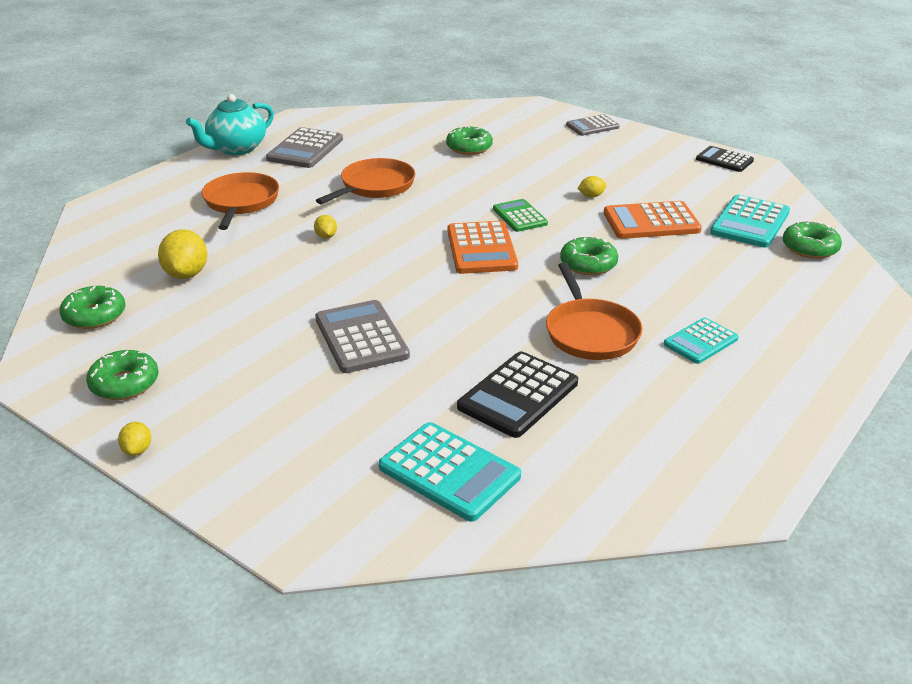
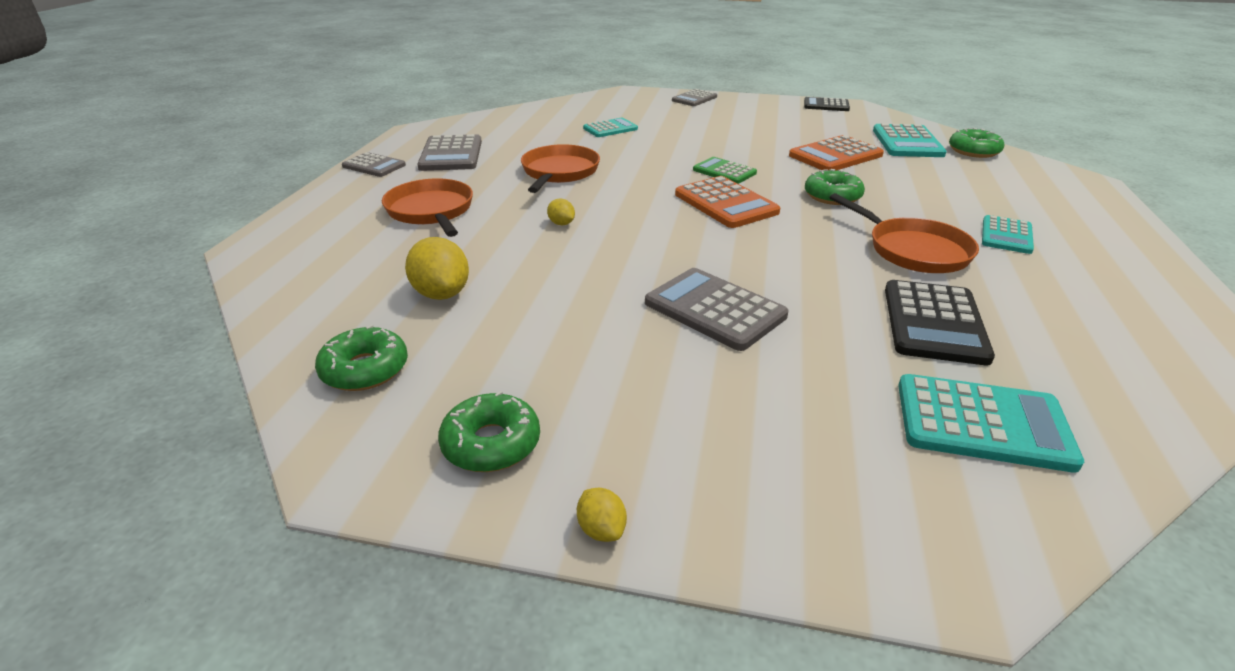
camera: 25 degrees left, 0 degrees up
turquoise teapot [186,94,274,155] -> grey calculator [342,152,406,177]
green donut [446,126,493,155] -> turquoise calculator [583,118,638,137]
yellow lemon [577,176,607,197] -> none

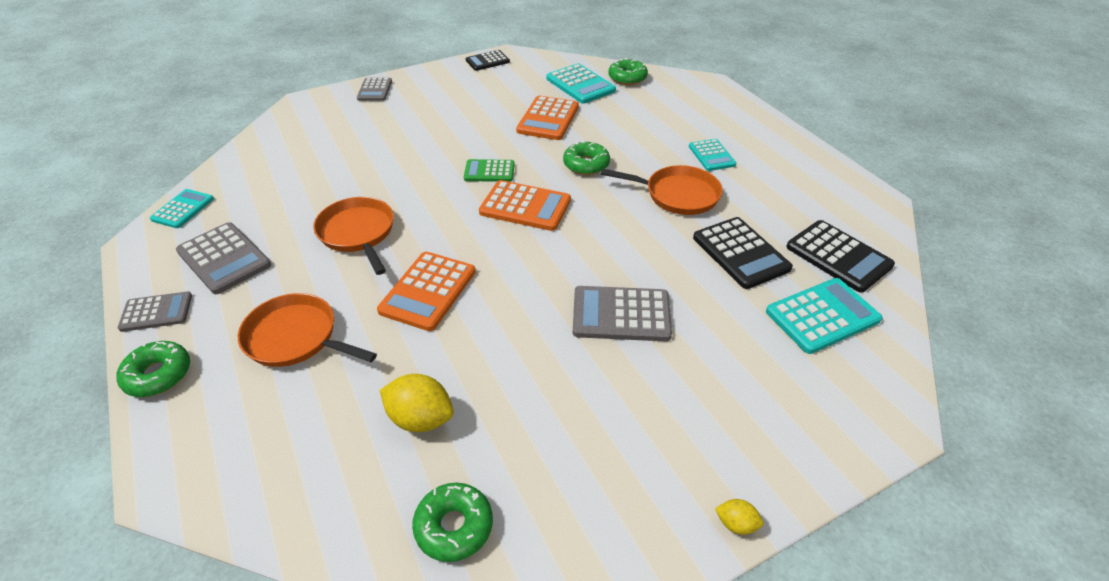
camera: 40 degrees left, 10 degrees up
green donut [438,391,540,472] -> green donut moved to [117,341,190,397]
yellow lemon [547,199,575,225] -> orange calculator [377,252,475,331]
turquoise calculator [583,118,638,137] -> turquoise calculator moved to [150,189,214,228]
none -> black calculator [786,220,895,293]

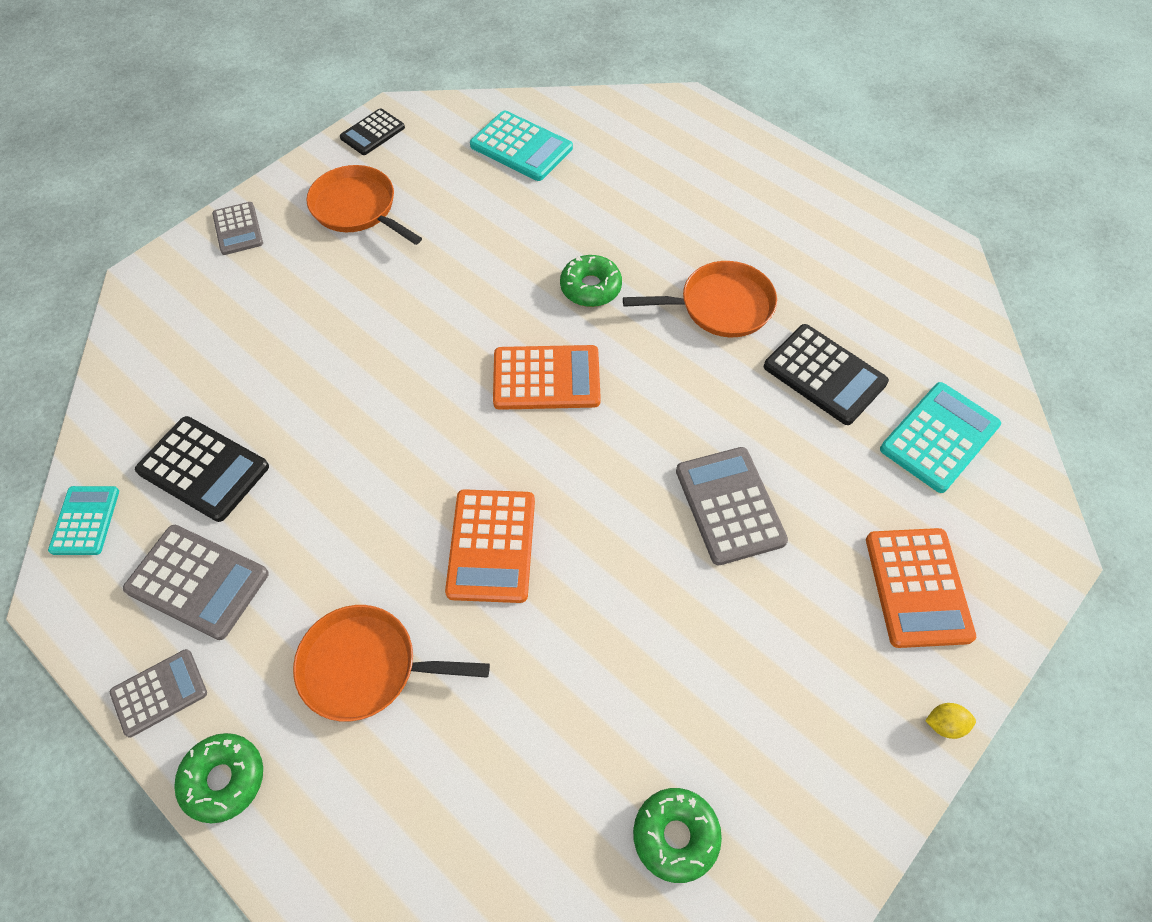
camera: 20 degrees left, 15 degrees up
orange pan [313,197,394,275] -> orange pan moved to [307,165,422,245]
yellow lemon [380,374,454,432] -> none
green calculator [464,159,515,182] -> none
orange calculator [516,96,579,140] -> orange calculator moved to [866,528,976,648]
grey calculator [573,286,672,341] -> grey calculator turned 90 degrees clockwise [676,447,788,565]
green donut [609,58,648,85] -> none
turquoise calculator [689,139,736,171] -> none
black calculator [786,220,895,293] -> black calculator moved to [135,416,269,522]

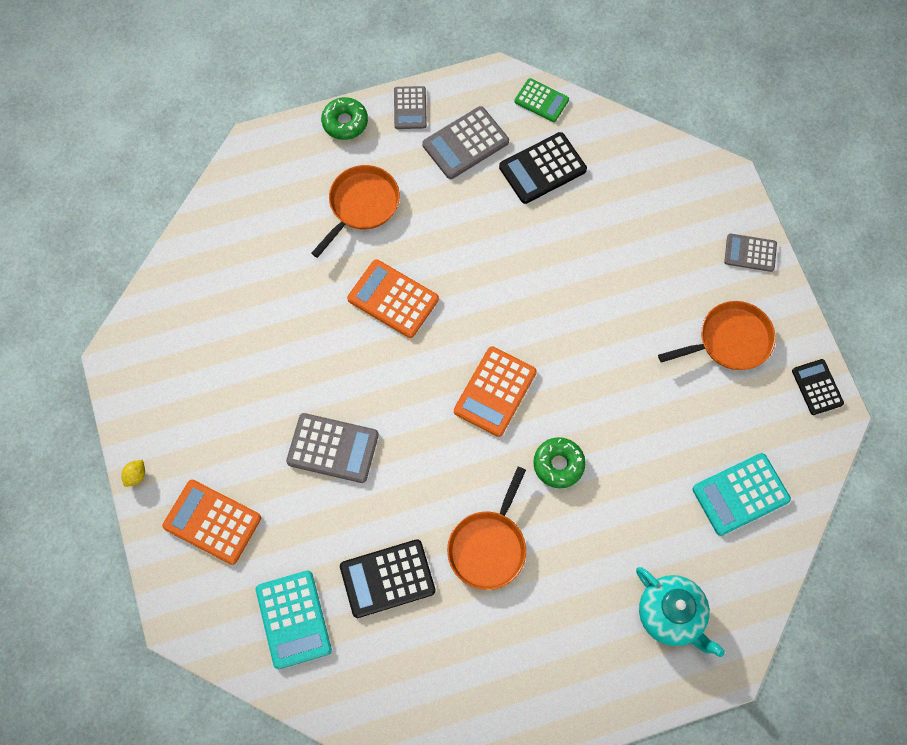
camera: 120 degrees right, 10 degrees up
turquoise calculator [48,486,119,555] -> green calculator [514,78,569,122]
green donut [633,788,722,883] -> none
none -> turquoise teapot [636,567,725,657]

